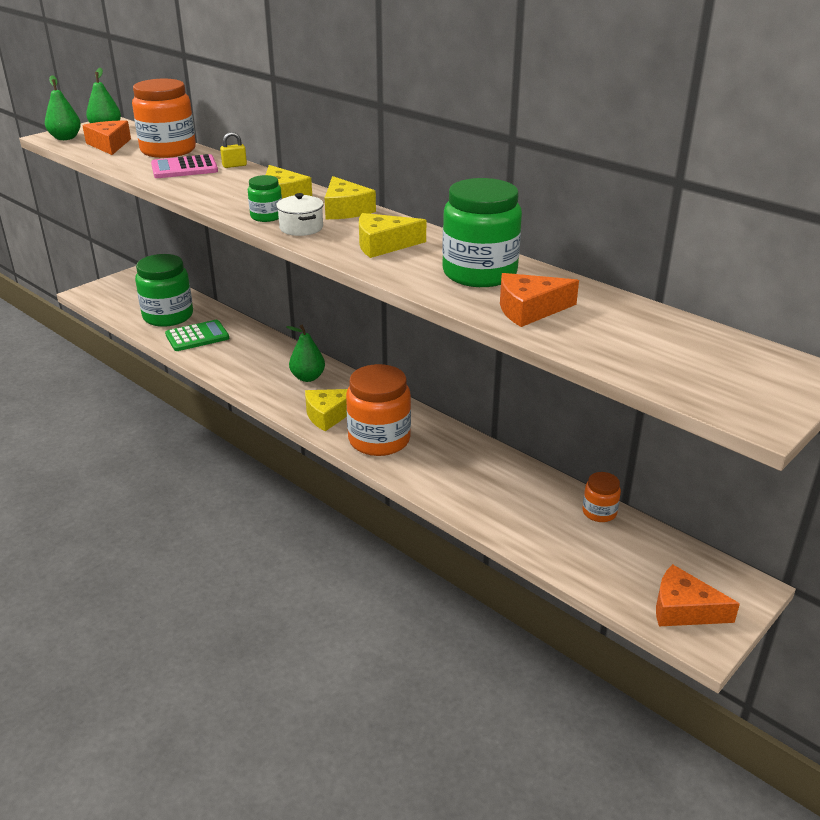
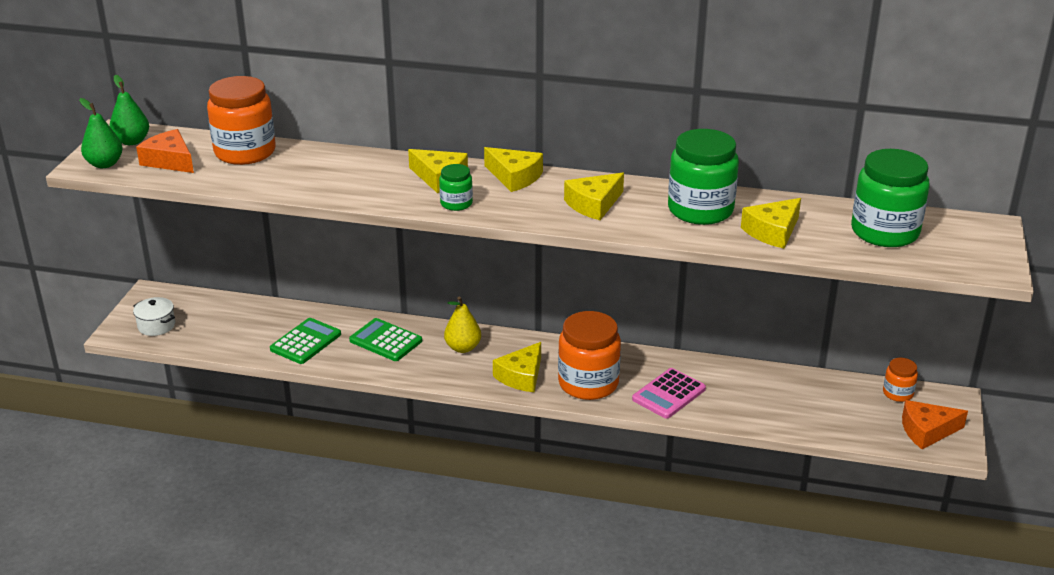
camera: 30 degrees left, 0 degrees up
green jar [135,254,193,327] -> green jar moved to [851,149,930,247]
pink calculator [151,154,218,178] -> pink calculator moved to [632,368,706,419]
yellow padlock [220,132,247,168] -> none
white pot [276,193,323,236] -> white pot moved to [133,297,175,336]
green pear [286,325,325,382] -> yellow pear [444,297,481,353]
orange cheese [500,273,579,327] -> yellow cheese [741,198,801,249]
orange jar [582,472,621,522] -> orange jar moved to [883,358,918,402]
none -> green calculator [349,318,422,361]

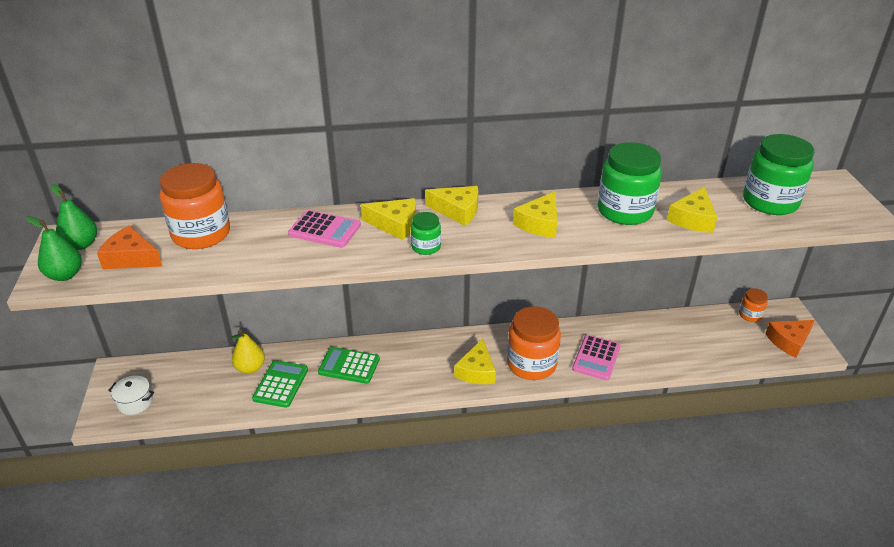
camera: 20 degrees left, 5 degrees up
yellow pear [444,297,481,353] -> yellow pear moved to [231,329,265,374]
none -> pink calculator [288,210,361,248]

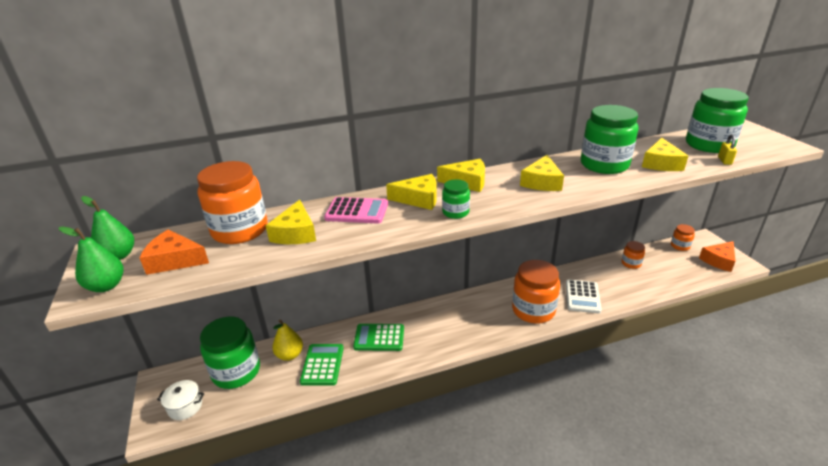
camera: 10 degrees left, 5 degrees down
yellow cheese [454,339,496,384] -> yellow cheese moved to [266,200,316,244]
pink calculator [572,335,621,381] -> white calculator [566,279,602,313]
none -> green jar [200,317,260,389]
none -> orange jar [622,241,645,269]
none -> yellow padlock [718,134,737,165]

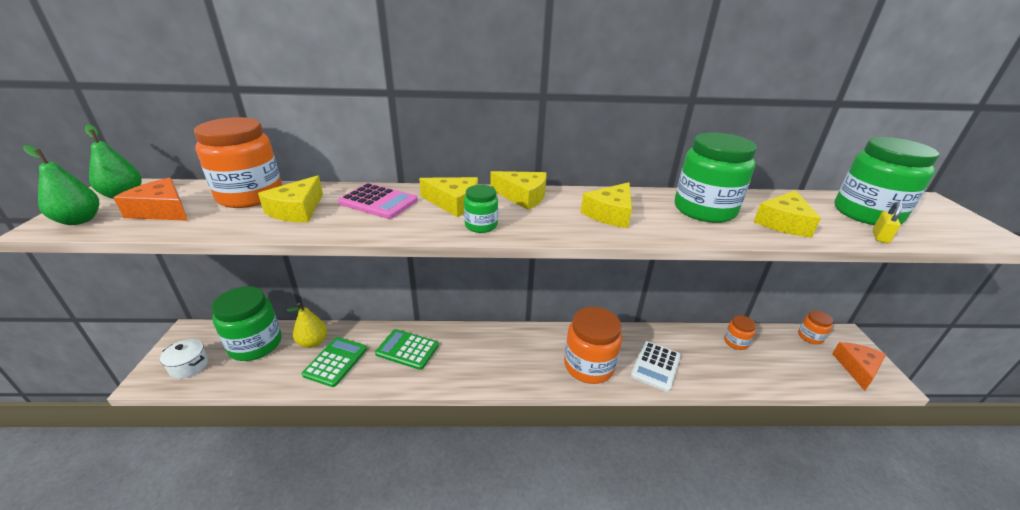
camera: 15 degrees right, 0 degrees up
orange cheese [699,241,736,272] -> orange cheese turned 135 degrees clockwise [832,342,886,391]

